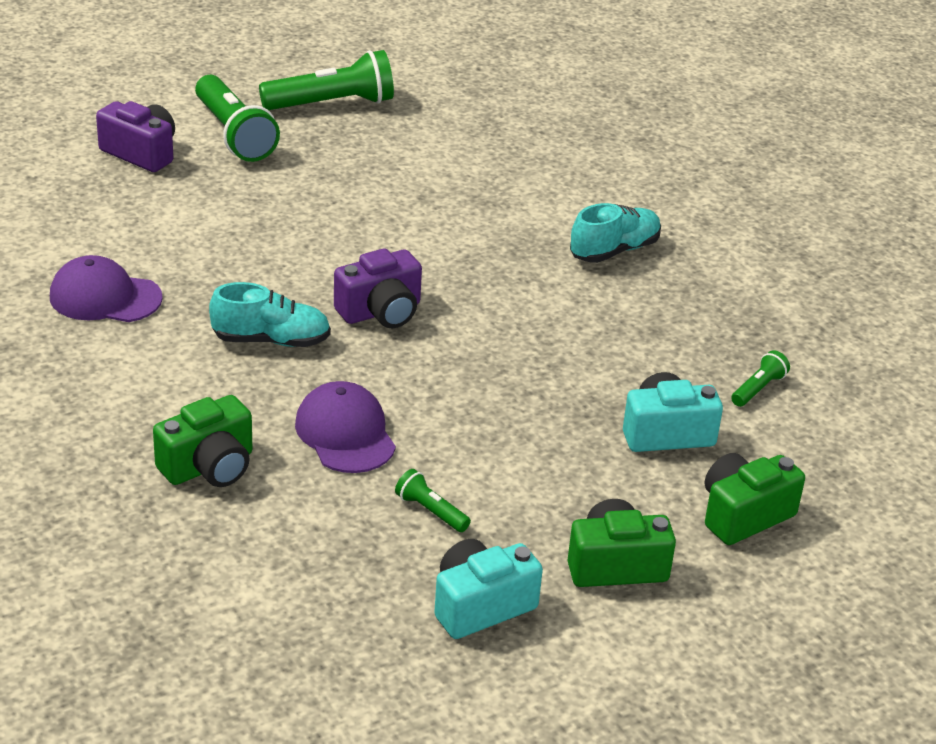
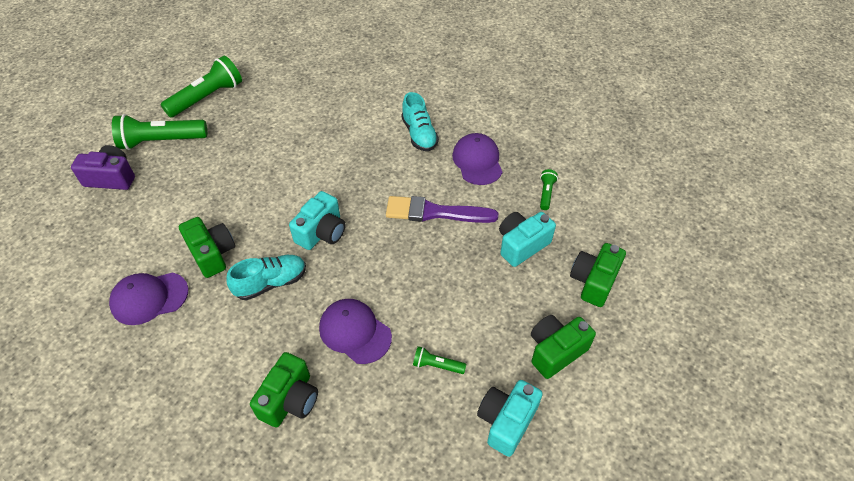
camera: 25 degrees left, 15 degrees up
green flashlight [195,75,280,162] -> green flashlight turned 135 degrees clockwise [112,114,207,150]
purple camera [334,248,422,328] -> turquoise camera [289,191,346,250]
turquoise shoe [570,203,661,263] -> turquoise shoe turned 135 degrees clockwise [401,92,439,151]
none -> green camera [179,217,235,278]
none -> purple brush [386,196,498,223]
none -> purple cap [452,133,502,185]

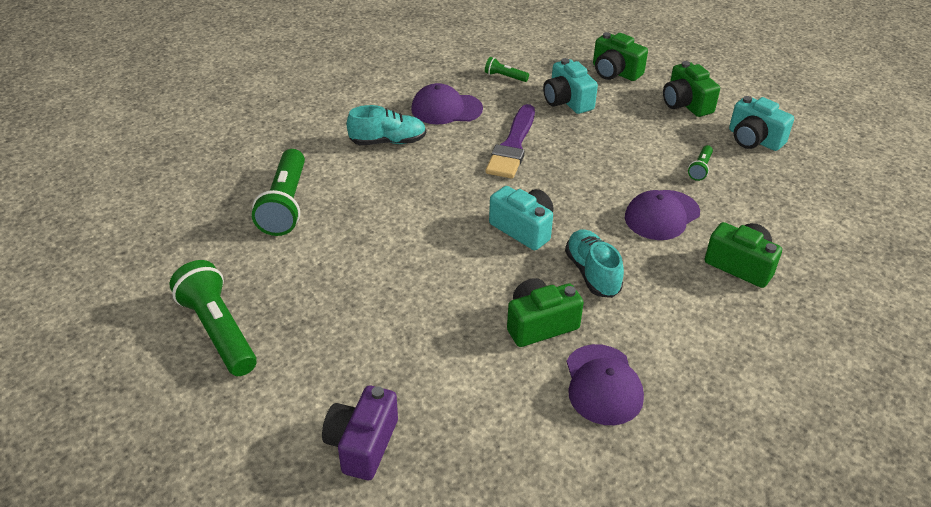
camera: 80 degrees left, 10 degrees down
green flashlight [112,114,207,150] -> green flashlight moved to [252,149,305,236]

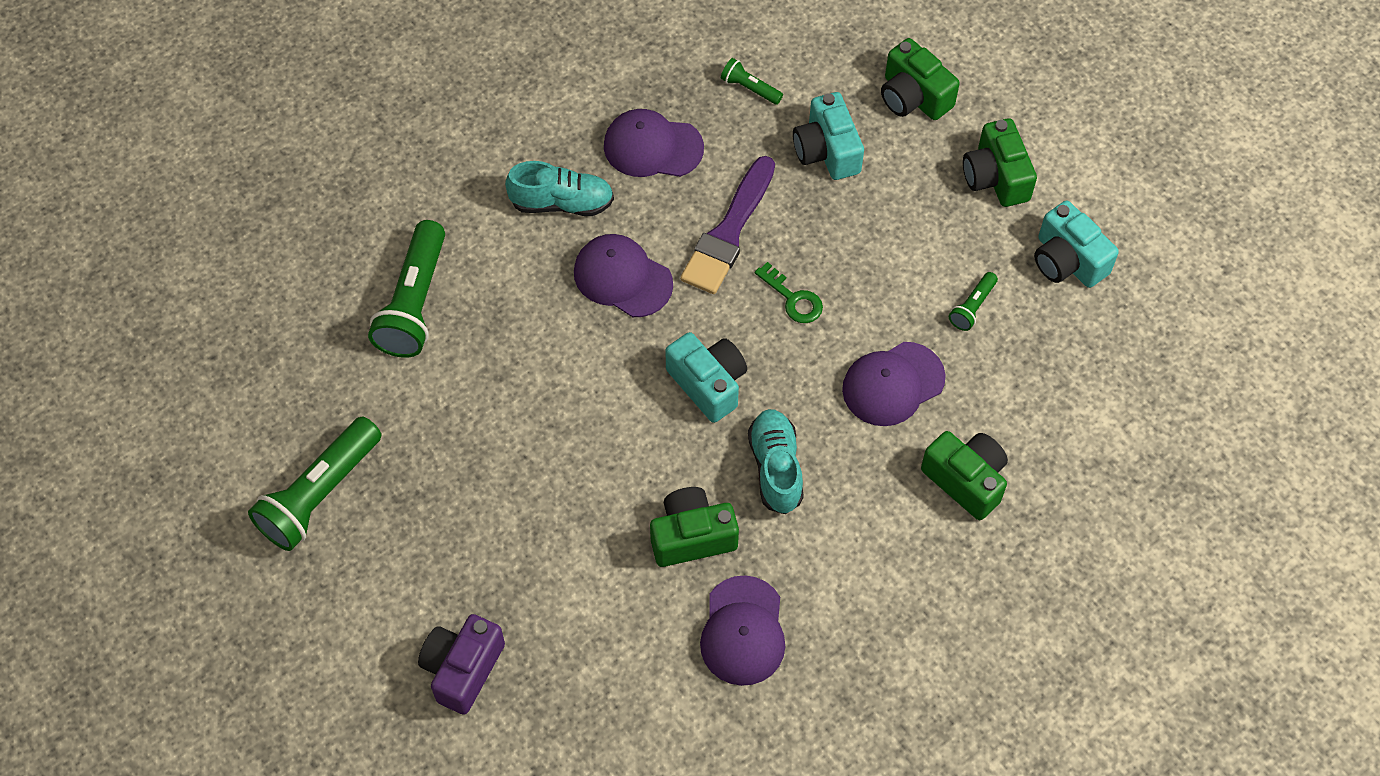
camera: 10 degrees right, 20 degrees up
green flashlight [169,260,257,376] -> green flashlight turned 120 degrees counterclockwise [248,417,381,551]
none -> purple cap [574,234,673,317]
none -> green key [755,262,823,323]

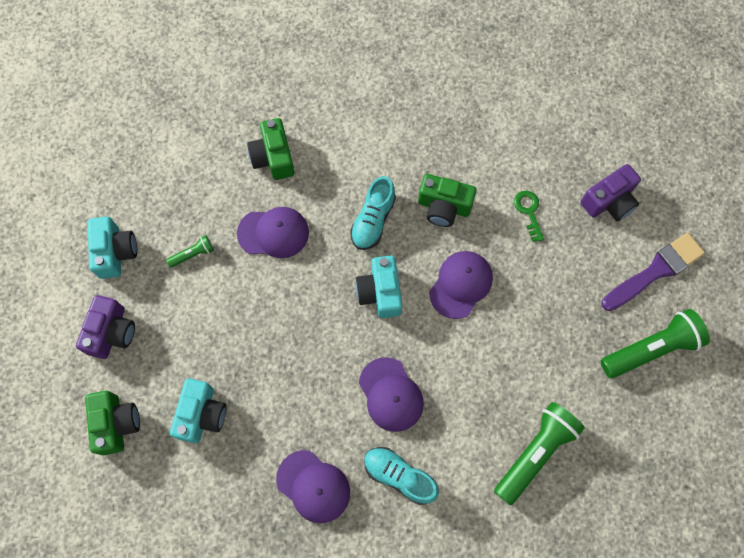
camera: 150 degrees left, 10 degrees up
purple brush [680,156,775,294] -> purple brush moved to [602,233,705,311]
purple cap [700,575,785,686] -> purple cap moved to [429,251,493,319]
green flashlight [721,58,783,105] -> none
green key [755,262,823,323] -> green key moved to [514,191,544,242]
green camera [963,118,1037,207] -> purple camera [76,295,135,359]

